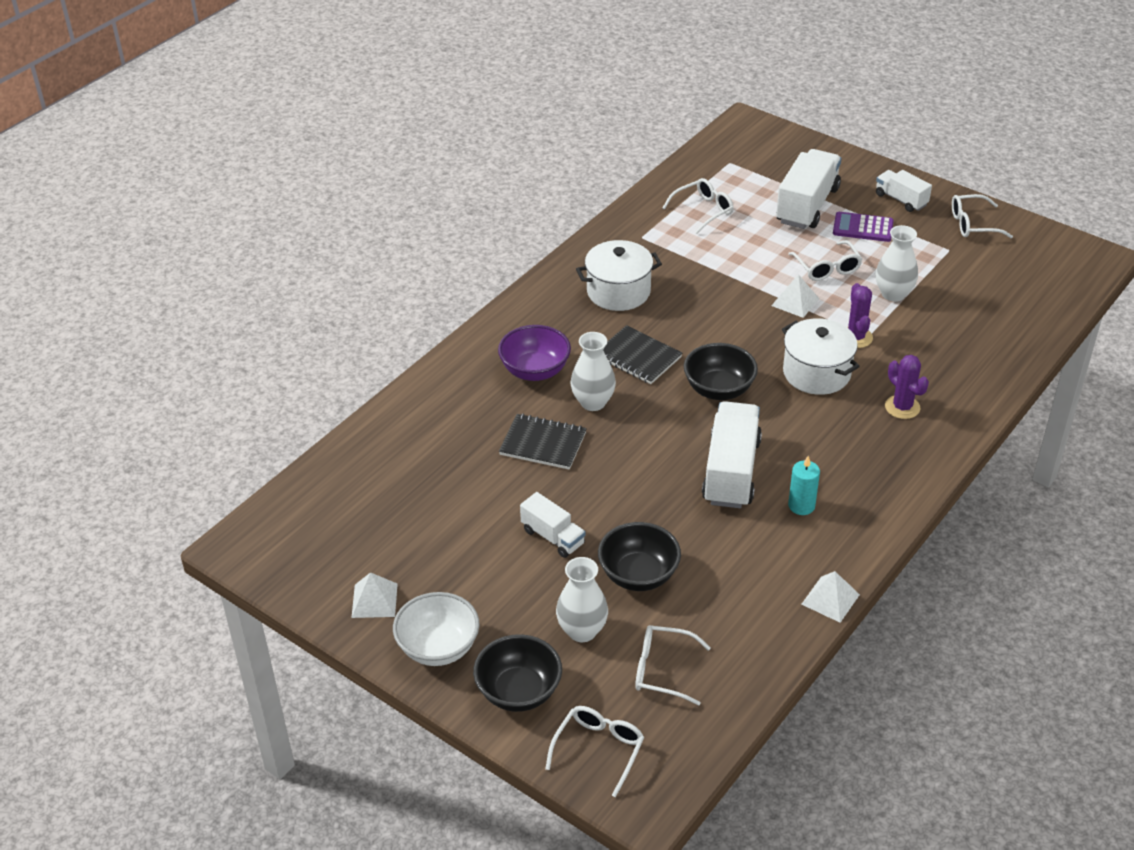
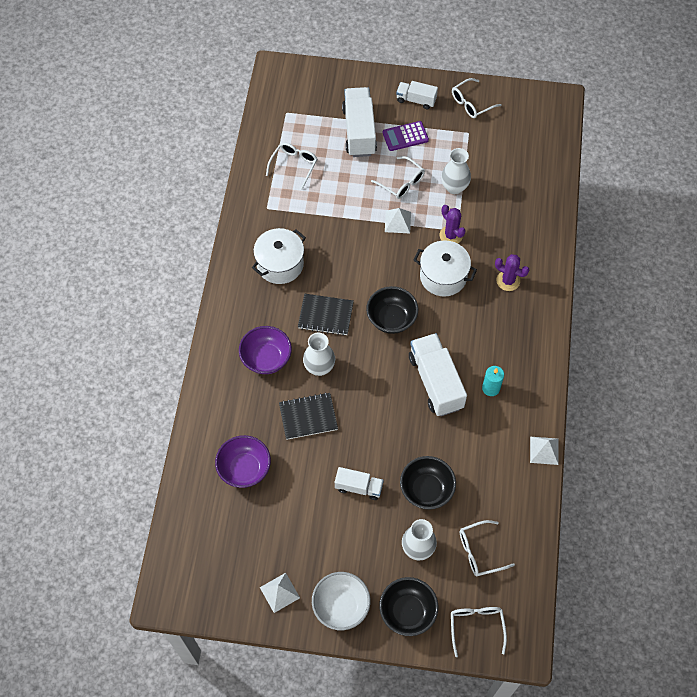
camera: 30 degrees left, 20 degrees up
none -> purple bowl [215,435,271,488]

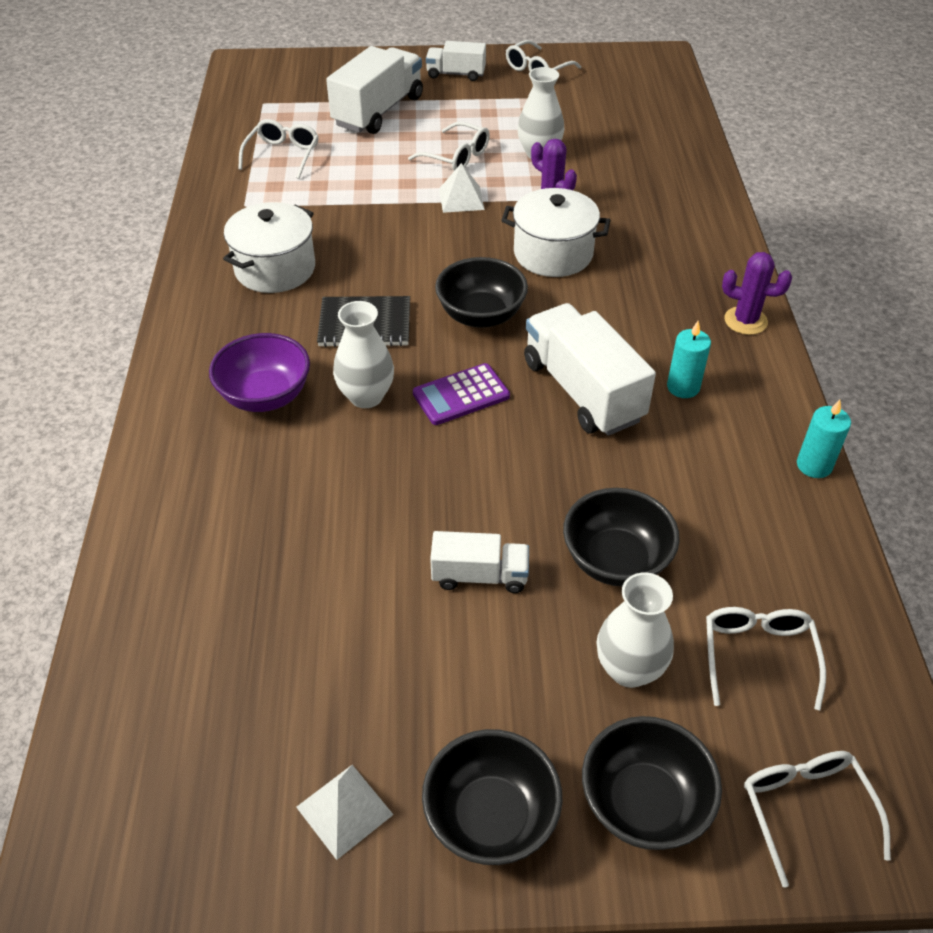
camera: 10 degrees left, 15 degrees down
purple bowl [215,435,271,488] -> none
black notebook [279,392,338,440] -> none
white bowl [312,572,370,630] -> black bowl [422,729,563,865]
white truck [342,87,377,157] -> white truck turned 45 degrees clockwise [326,46,423,134]
purple calculator [383,121,429,151] -> purple calculator moved to [413,363,510,425]
white glasses [460,520,515,576] -> white glasses turned 120 degrees clockwise [706,607,826,710]
purple cactus [495,254,529,291] -> purple cactus moved to [722,252,792,335]
white pyramid [530,437,559,465] -> turquoise candle [797,399,851,478]

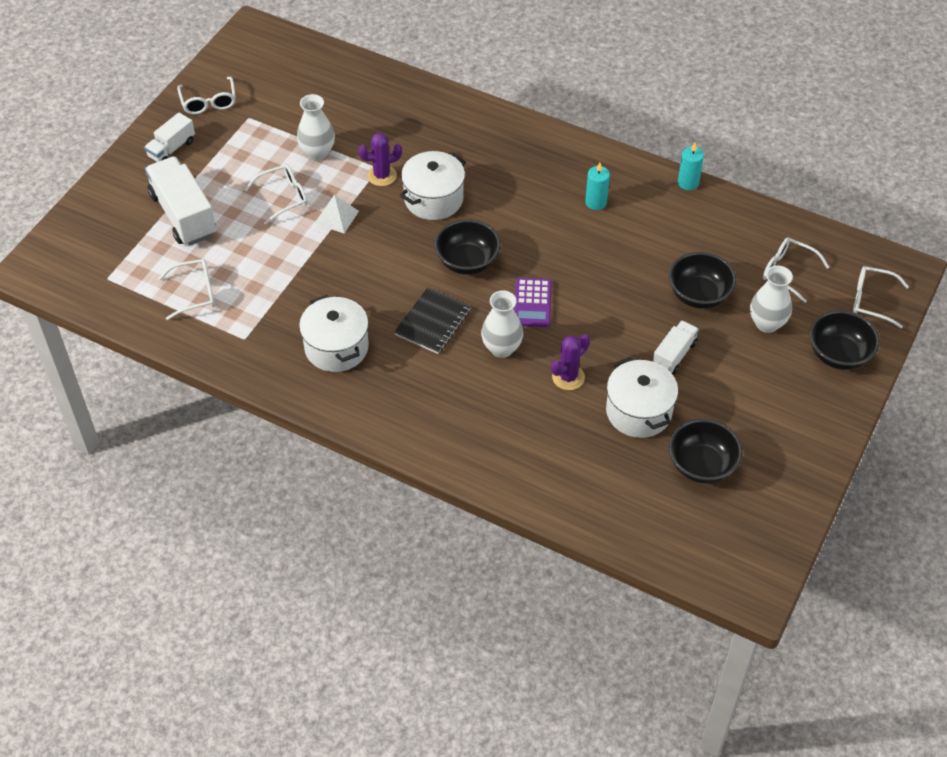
camera: 60 degrees left, 5 degrees up
purple bowl [209,333,310,412] -> none
white glasses [238,119,319,179] -> white glasses turned 120 degrees clockwise [158,259,215,320]
white pyramid [296,765,394,860] -> none
black bowl [422,729,563,865] -> black bowl moved to [669,419,743,483]
white truck [524,303,656,436] -> none
purple cactus [722,252,792,335] -> purple cactus moved to [551,334,590,390]
none -> white pot [606,357,678,438]

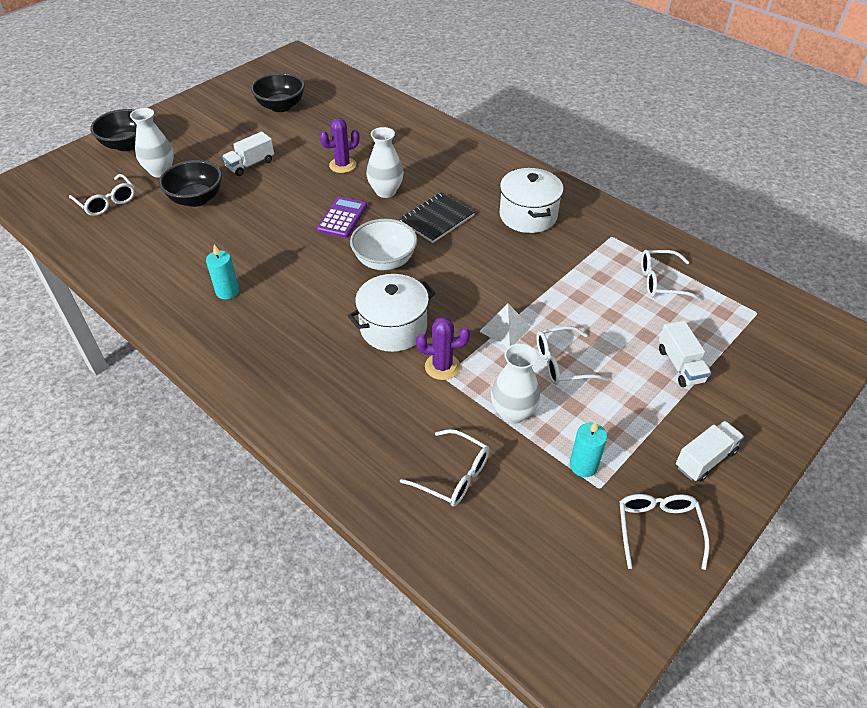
camera: 165 degrees left, 5 degrees down
white truck [145,156,216,245] -> white truck [659,321,711,387], size x0.56
black bowl [434,219,501,275] -> white bowl [350,219,418,270]
white pot [606,357,678,438] -> none
turquoise candle [678,143,704,190] -> turquoise candle moved to [570,421,607,477]
white glasses [853,266,909,328] -> white glasses moved to [400,429,490,507]

